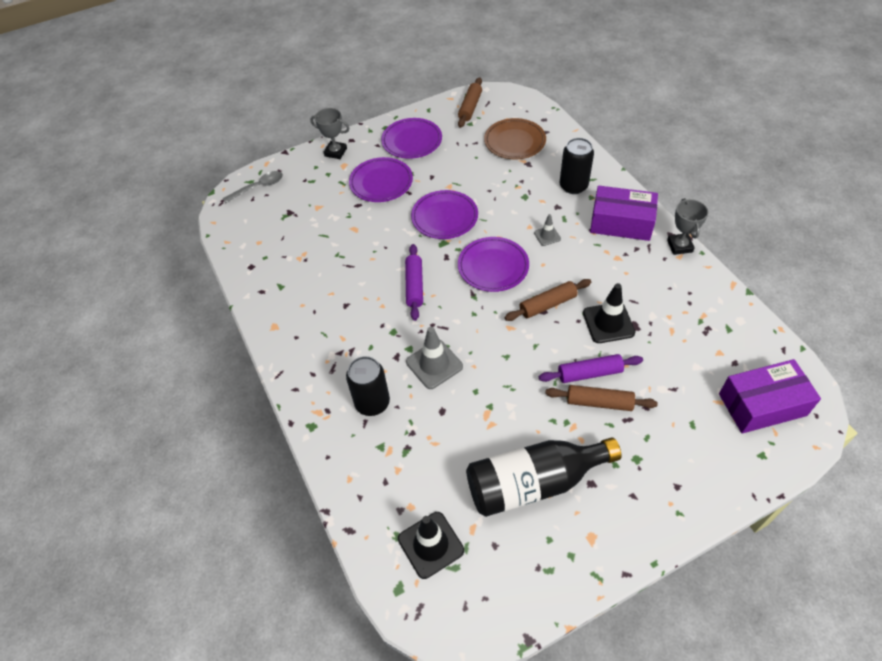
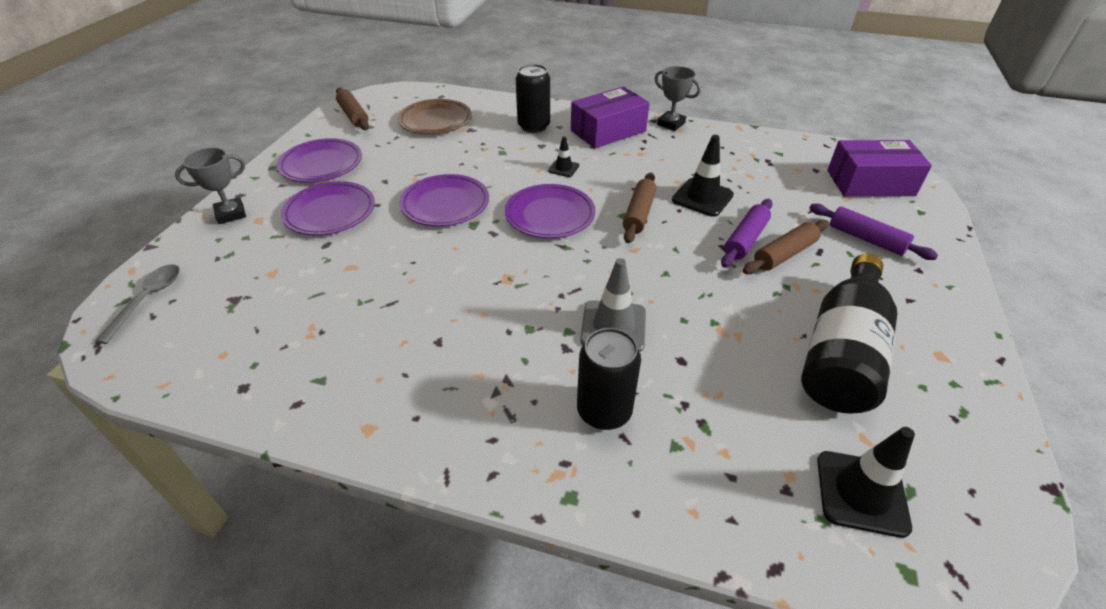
camera: 50 degrees left, 10 degrees down
purple rolling pin [405,244,423,321] -> purple rolling pin moved to [810,204,938,260]
grey traffic cone [534,214,561,246] -> black traffic cone [548,136,579,177]
purple box [719,359,821,434] -> purple box turned 60 degrees clockwise [827,140,932,197]

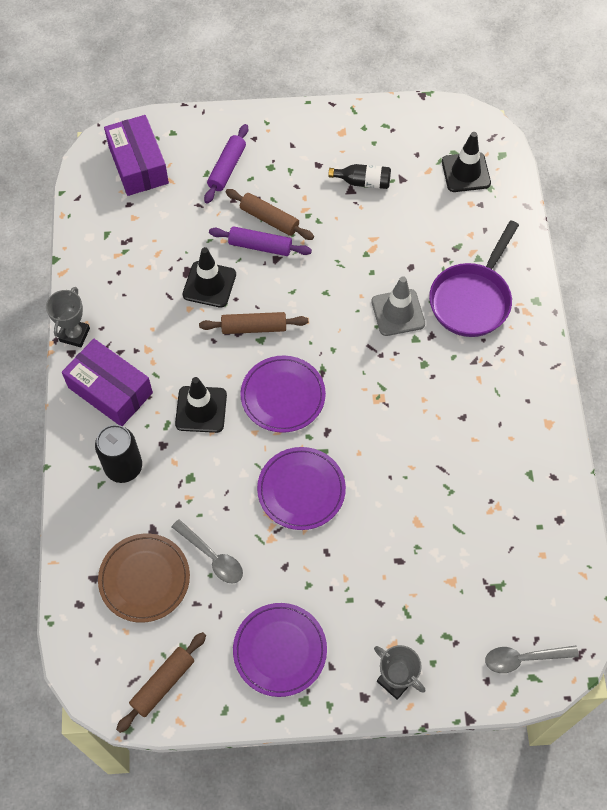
camera: 110 degrees left, 20 degrees up
purple plate [281,181,375,235] -> none
black traffic cone [548,136,579,177] -> black traffic cone [175,377,227,433], size x1.82
black can [577,328,641,430] -> purple pan [429,221,519,337]
black bottle [801,253,897,414] -> black bottle [328,164,391,189], size x0.47
none -> grey spoon [172,519,243,584]

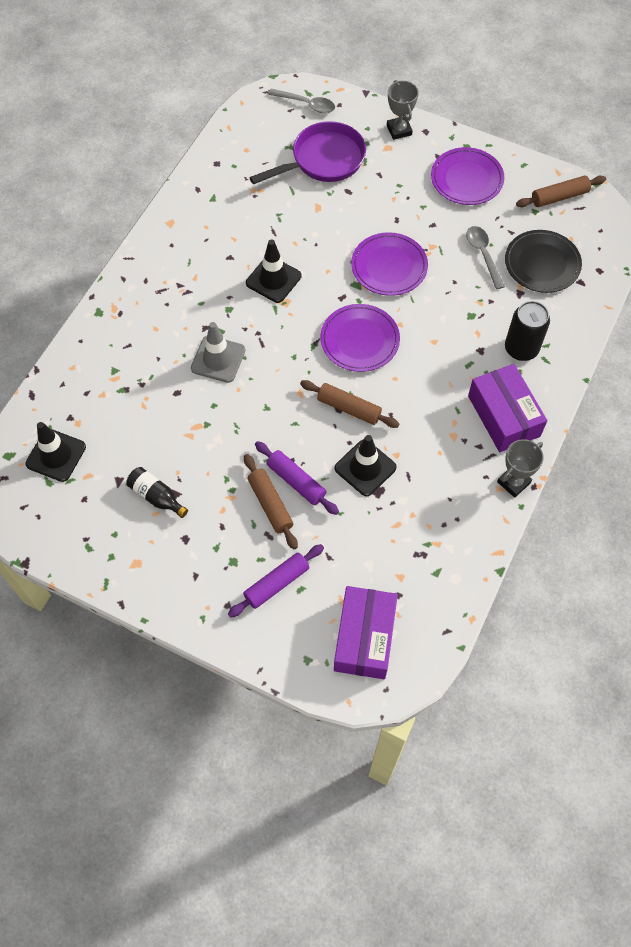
camera: 150 degrees left, 0 degrees up
brown plate [98,534,190,623] -> black plate [505,230,582,293]
black traffic cone [175,377,227,433] -> black traffic cone moved to [246,239,301,303]
purple pan [429,221,519,337] -> purple pan moved to [249,121,366,184]

